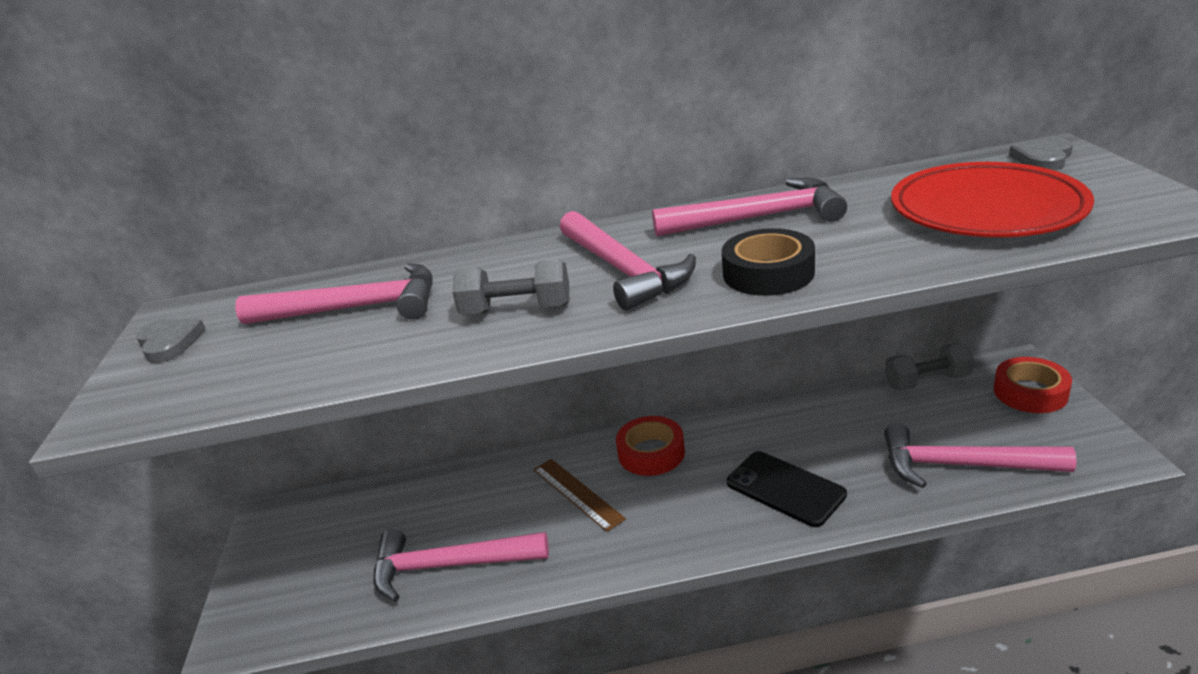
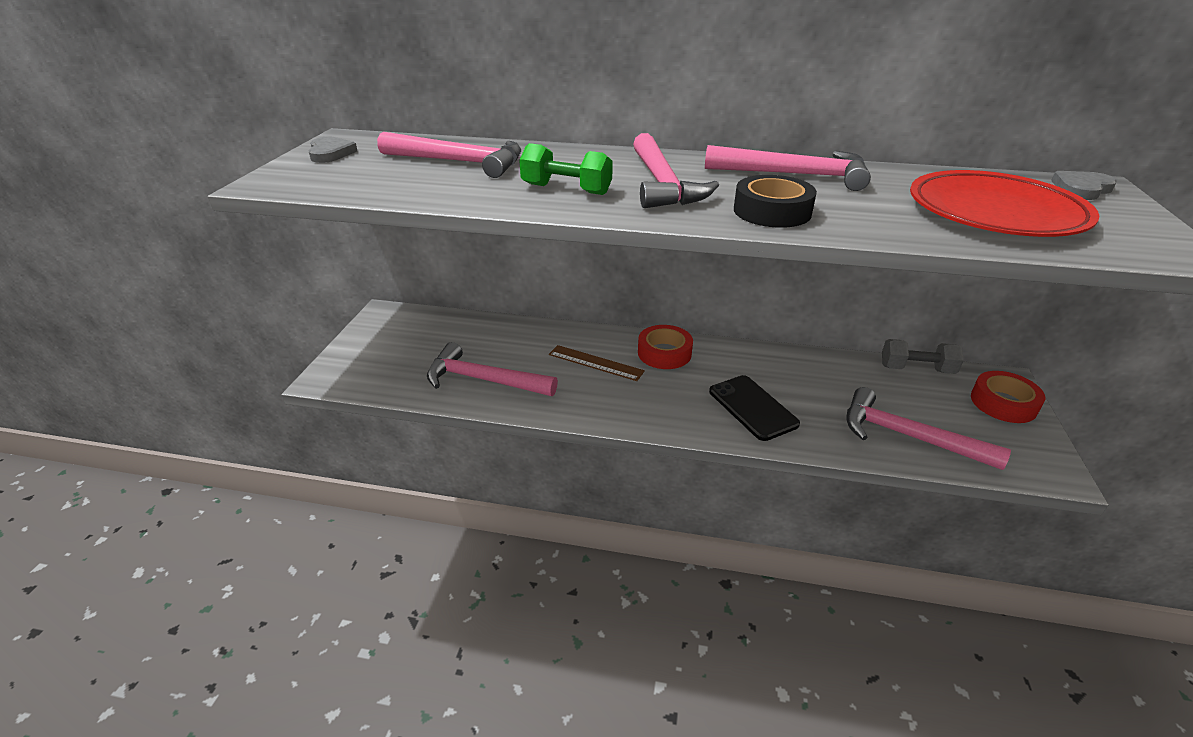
camera: 15 degrees right, 5 degrees up
grey dumbbell [452,259,569,315] -> green dumbbell [519,143,613,195]
brown ruler [533,459,626,532] -> brown ruler turned 45 degrees counterclockwise [549,345,645,381]

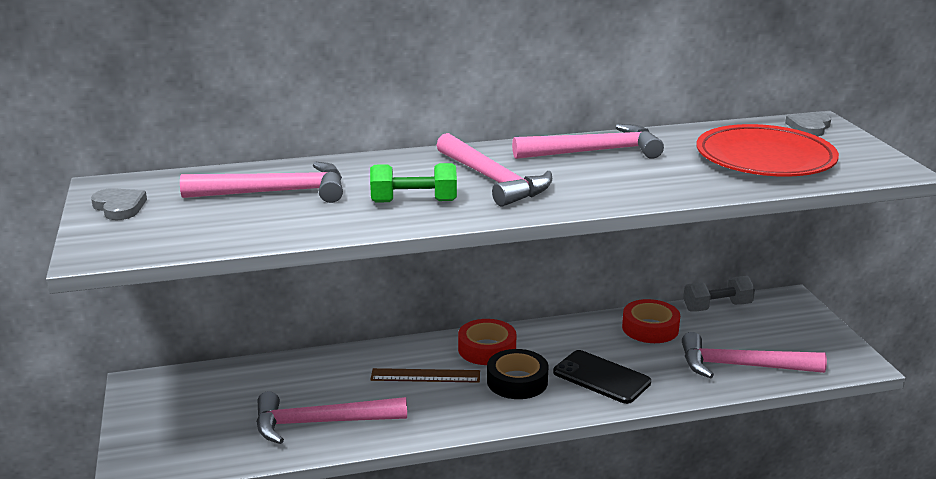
camera: 25 degrees left, 10 degrees down
black tape [734,175,817,228] -> black tape moved to [487,349,548,399]
red tape [971,371,1045,423] -> red tape moved to [622,299,680,343]

